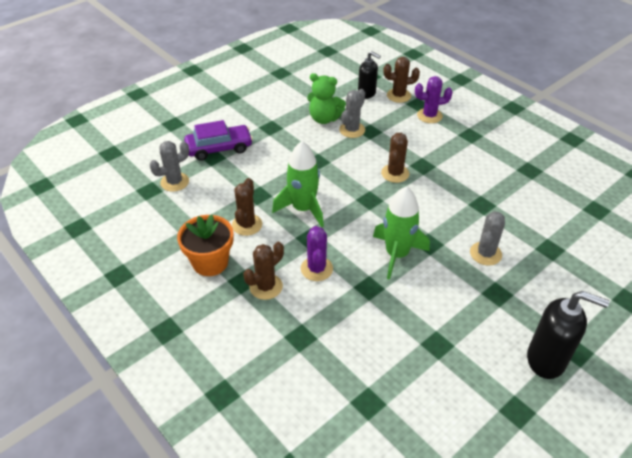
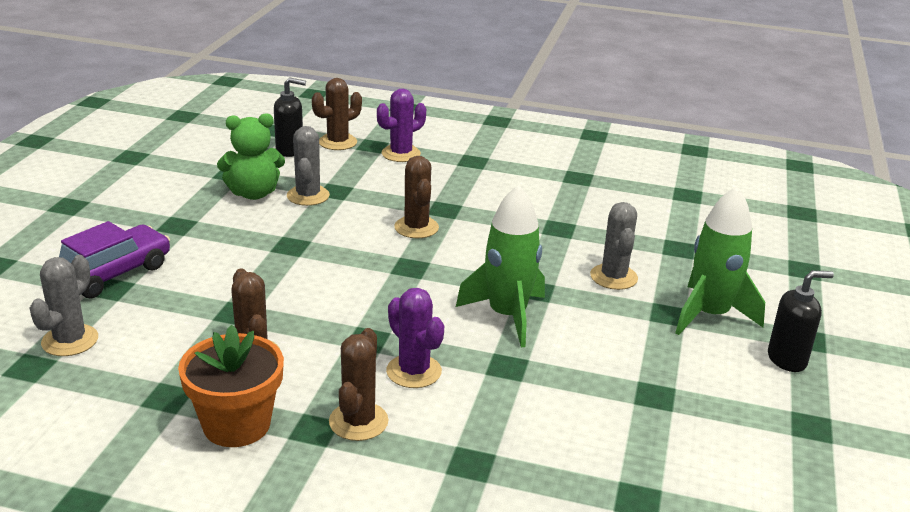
camera: 35 degrees left, 15 degrees down
green rocket [272,141,324,227] -> green rocket moved to [675,186,765,335]
black soap dispenser [527,291,609,379] -> black soap dispenser [768,270,834,372], size x0.65

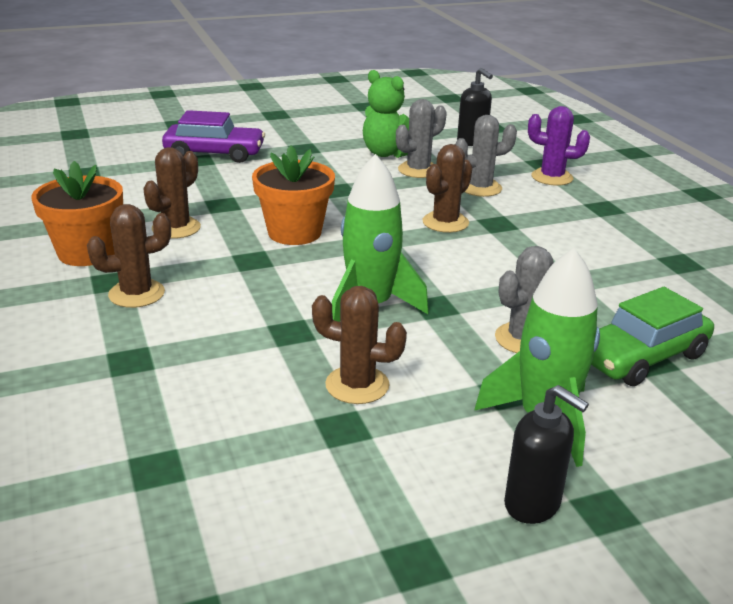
camera: 55 degrees right, 0 degrees up
grey cactus [29,255,98,356] -> grey cactus moved to [455,115,517,197]
brown cactus [312,78,362,150] -> brown cactus moved to [312,286,407,404]
purple cactus [386,288,444,388] -> none
none -> orange flower pot [252,145,335,245]
none -> green car [591,287,714,386]

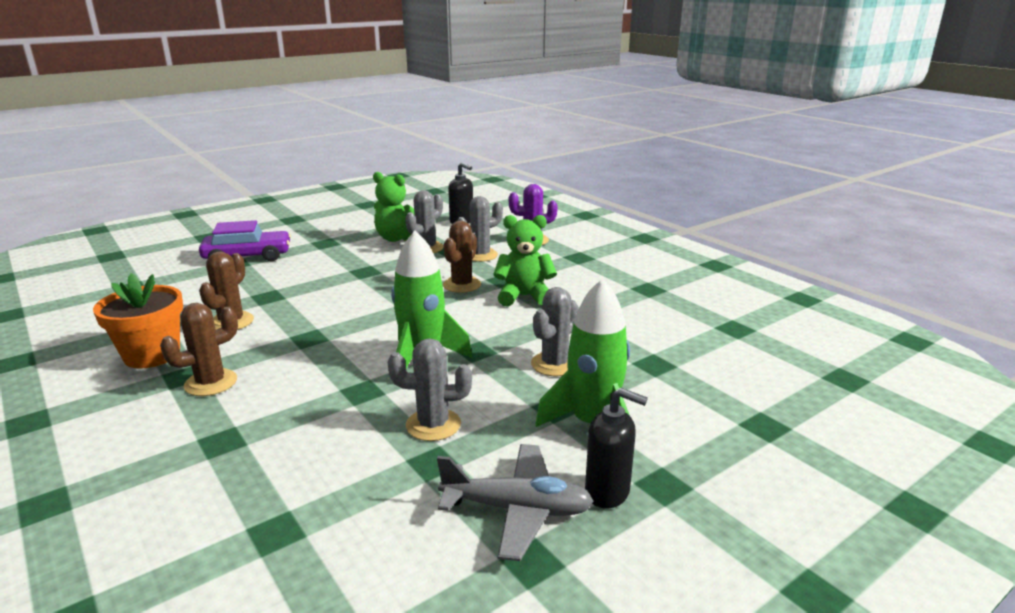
camera: 15 degrees left, 5 degrees down
orange flower pot [252,145,335,245] -> none
brown cactus [312,286,407,404] -> grey cactus [388,338,472,441]
green car [591,287,714,386] -> none
none -> grey plane [437,444,594,561]
none -> green teddy bear [493,215,557,307]

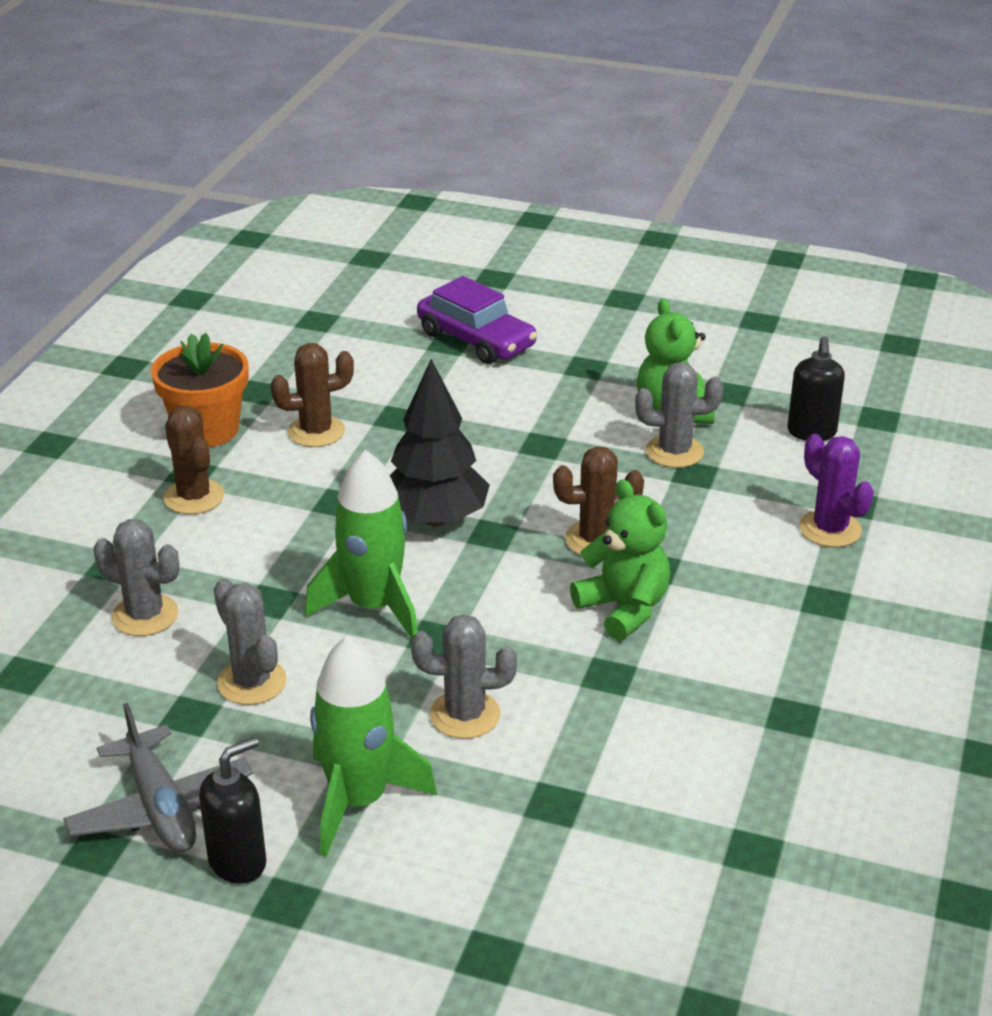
camera: 55 degrees right, 10 degrees up
brown cactus [160,303,238,396] -> brown cactus turned 45 degrees clockwise [164,406,224,514]
grey cactus [457,196,503,262] -> grey cactus moved to [93,519,179,636]
black soap dispenser [585,387,648,508] -> black soap dispenser turned 120 degrees counterclockwise [199,737,266,884]
none -> black tree [390,359,490,526]

